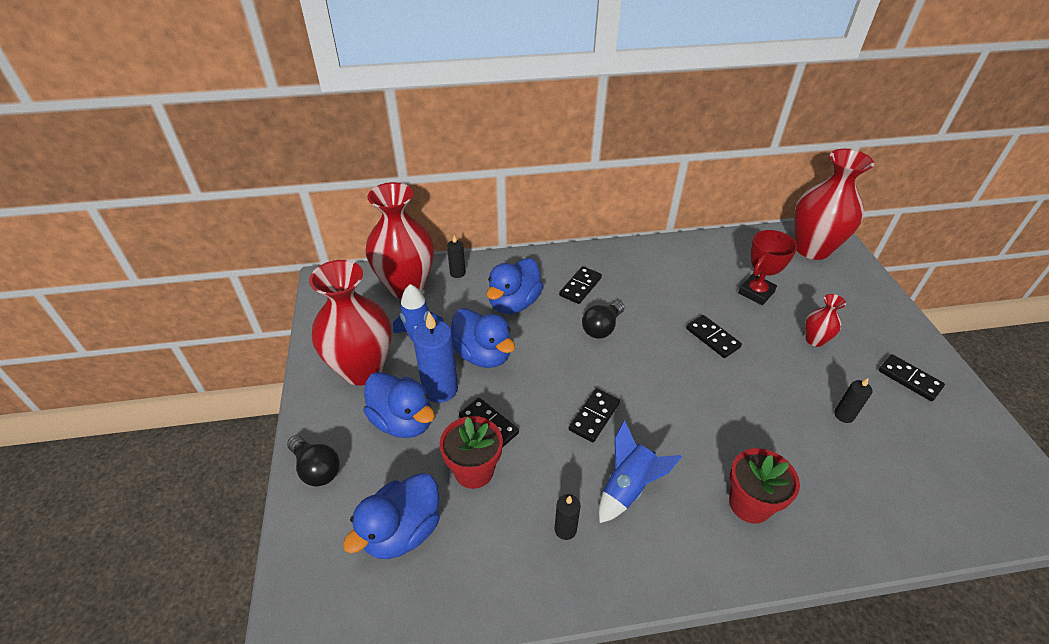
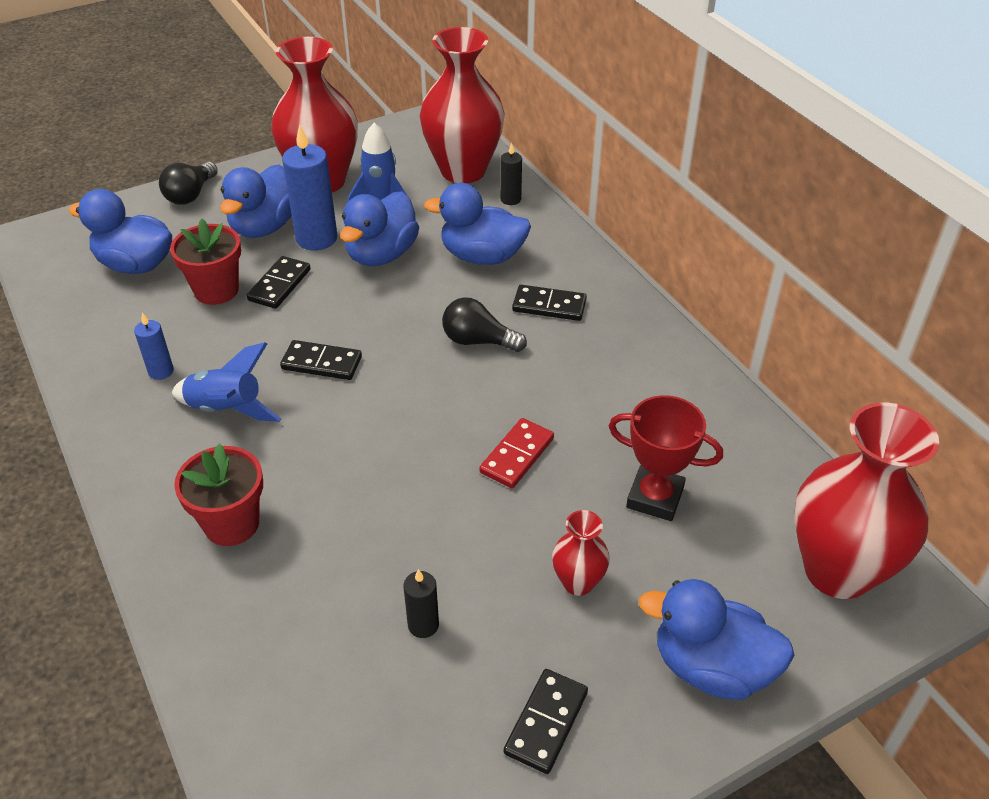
camera: 70 degrees right, 0 degrees up
black candle [555,494,580,540] -> blue candle [134,313,174,380]
black domino [686,315,742,358] -> red domino [479,418,554,488]
none -> blue duck [639,579,794,700]

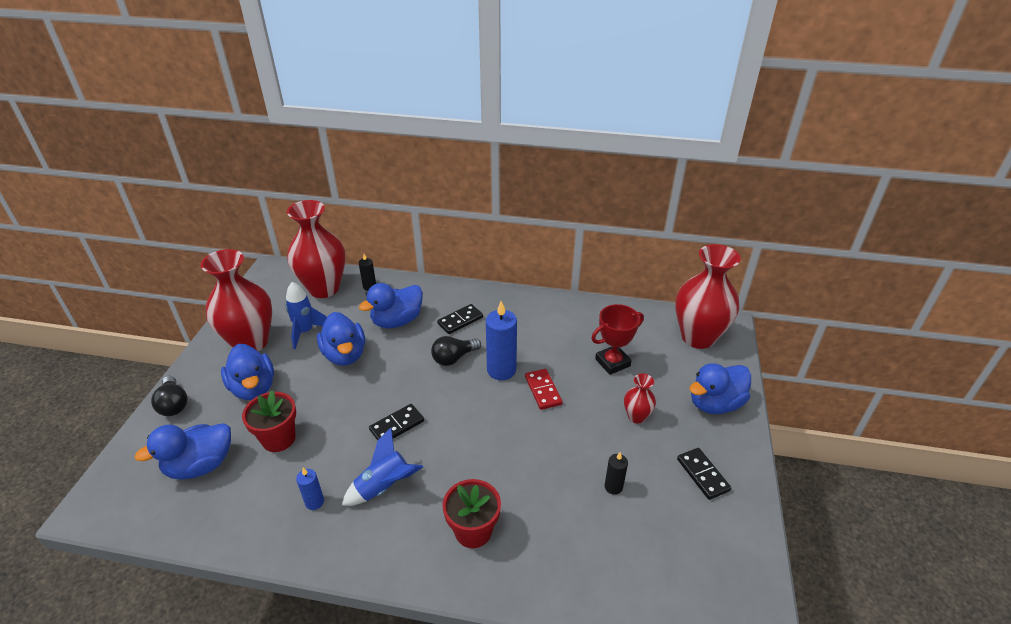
camera: 50 degrees left, 5 degrees down
black domino [247,256,311,309] -> none
blue candle [282,124,337,250] -> blue candle moved to [486,301,517,380]

